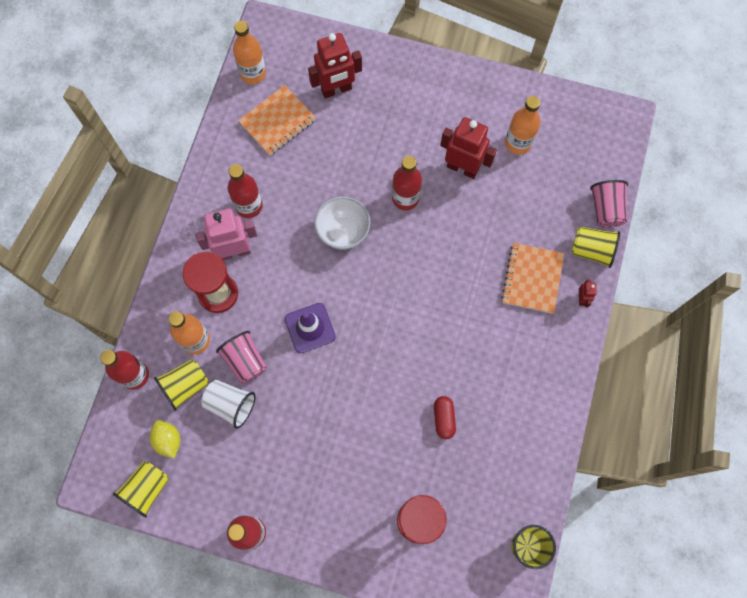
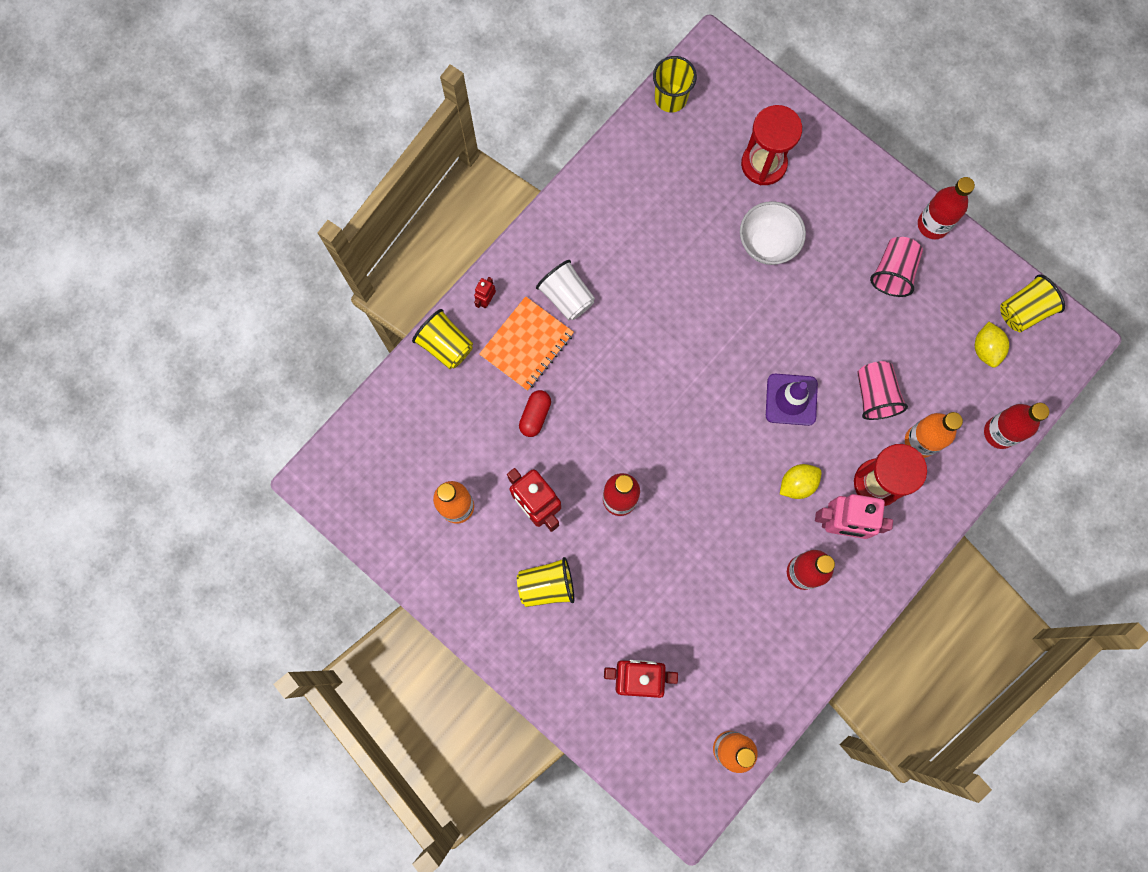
camera: 155 degrees left, 5 degrees up
yellow cup [154,359,209,411] -> yellow cup moved to [517,557,574,607]
white cup [201,380,256,429] -> white cup moved to [536,260,595,320]
orange notebook [238,85,316,155] -> none
white bowl [314,196,371,250] -> white bowl moved to [740,201,806,265]
red capsule [434,396,456,439] -> red capsule moved to [519,390,551,437]
pink cup [590,180,628,227] -> pink cup moved to [870,237,923,297]
none -> yellow lemon [780,464,822,499]

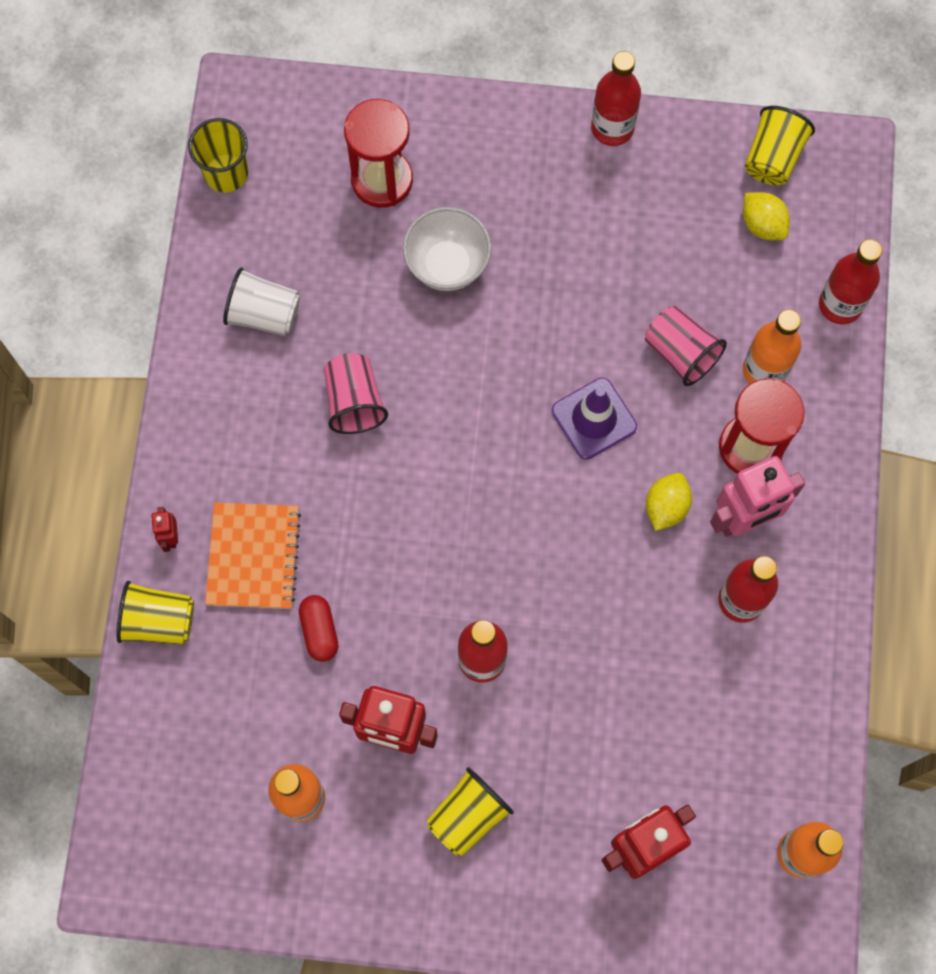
camera: 35 degrees left, 5 degrees down
white cup [536,260,595,320] -> white cup moved to [223,268,300,336]
pink cup [870,237,923,297] -> pink cup moved to [324,353,388,434]

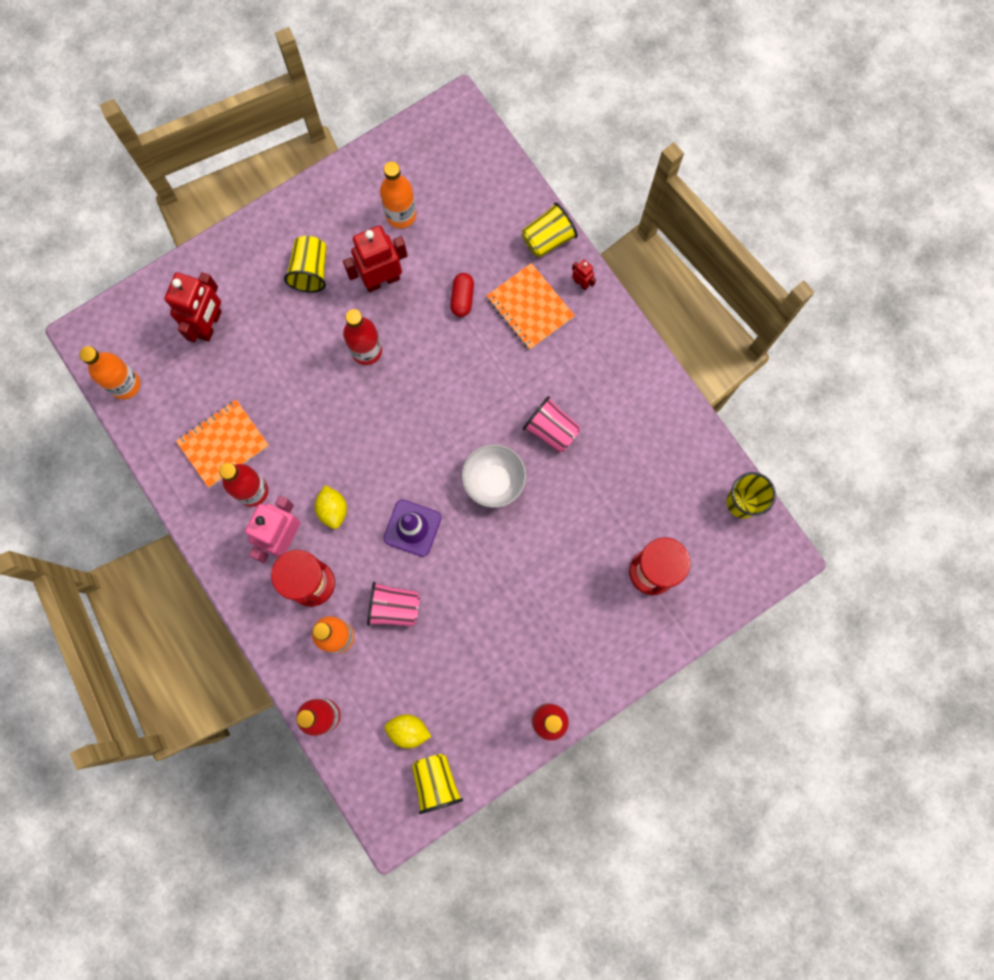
camera: 140 degrees right, 5 degrees up
white cup [223,268,300,336] -> none
red capsule [299,595,339,662] -> red capsule turned 60 degrees clockwise [450,273,474,317]
white bowl [403,207,492,291] -> white bowl moved to [462,444,526,508]
none -> orange notebook [176,400,269,488]

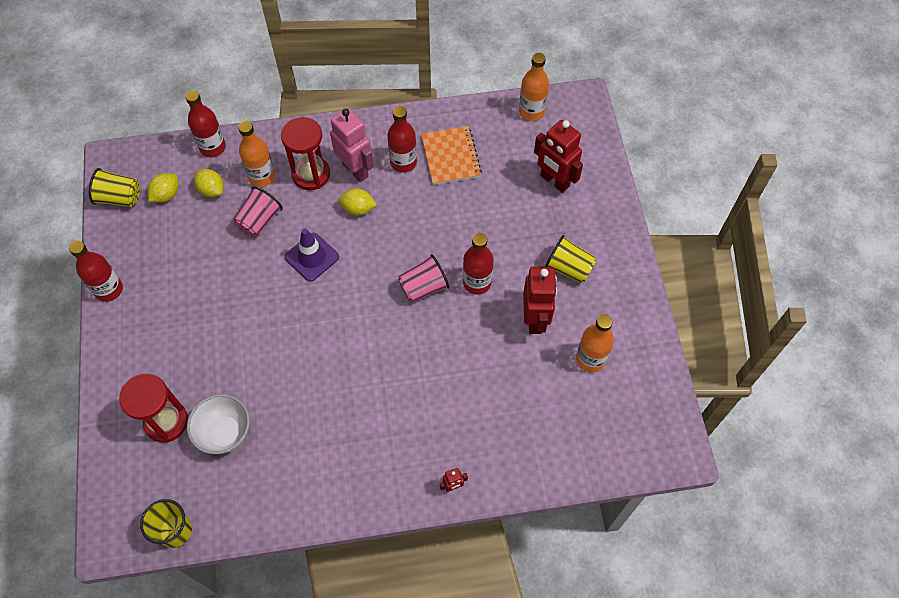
camera: 115 degrees right, 15 degrees down
red capsule [450,273,474,317] -> none
white bowl [462,444,526,508] -> white bowl moved to [187,394,250,454]
orange notebook [487,263,575,350] -> none
yellow cup [522,202,578,257] -> none
pink cup [523,396,580,453] -> pink cup moved to [398,254,450,303]
none -> yellow lemon [194,169,224,197]

